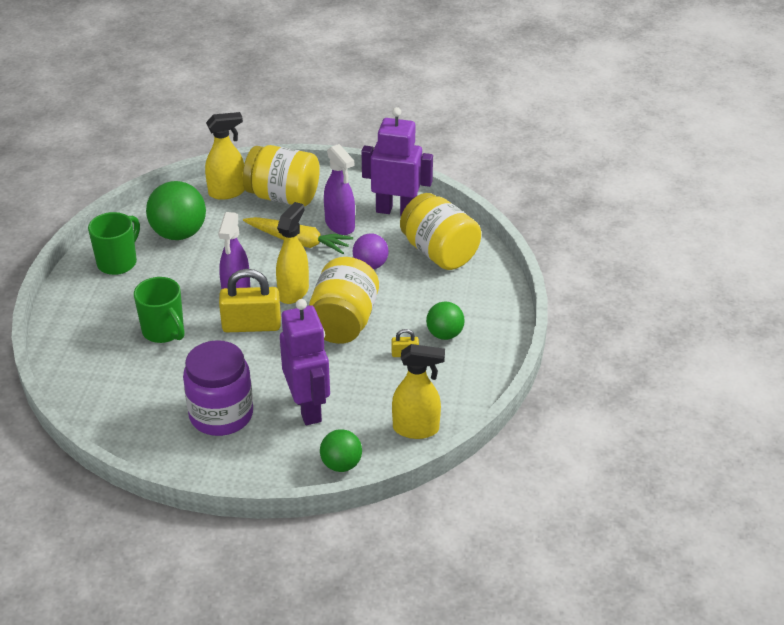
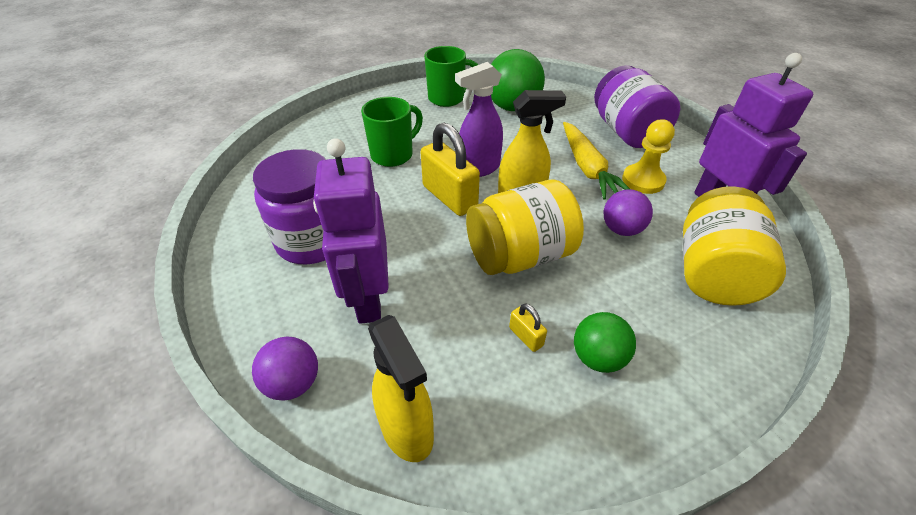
camera: 55 degrees right, 5 degrees up
green mug [134,277,185,343] -> green mug turned 150 degrees counterclockwise [361,97,423,167]
yellow spray bottle [205,112,245,200] -> none
yellow jar [243,145,320,207] -> purple jar [594,65,680,148]
purple robot [280,299,330,425] -> purple robot turned 135 degrees clockwise [313,138,389,324]
green ball [320,429,362,472] -> purple ball [252,336,318,401]
purple spray bottle [324,144,355,235] -> yellow pawn [622,119,675,194]

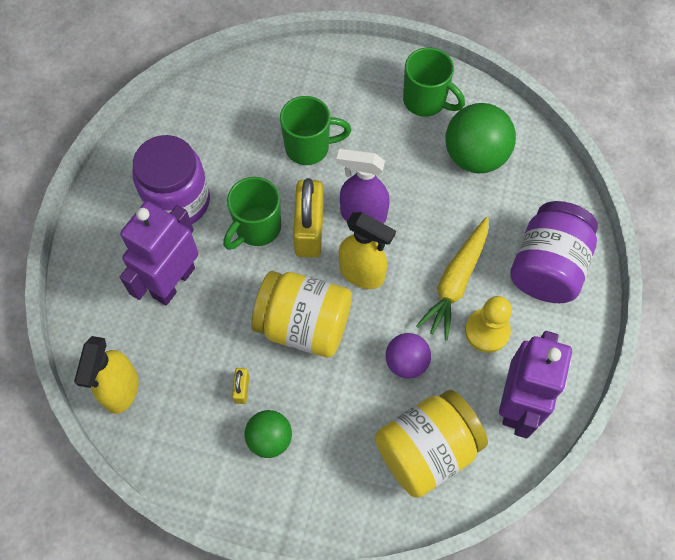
camera: 40 degrees right, 20 degrees up
purple ball [252,336,318,401] -> none
none -> green mug [223,177,281,250]

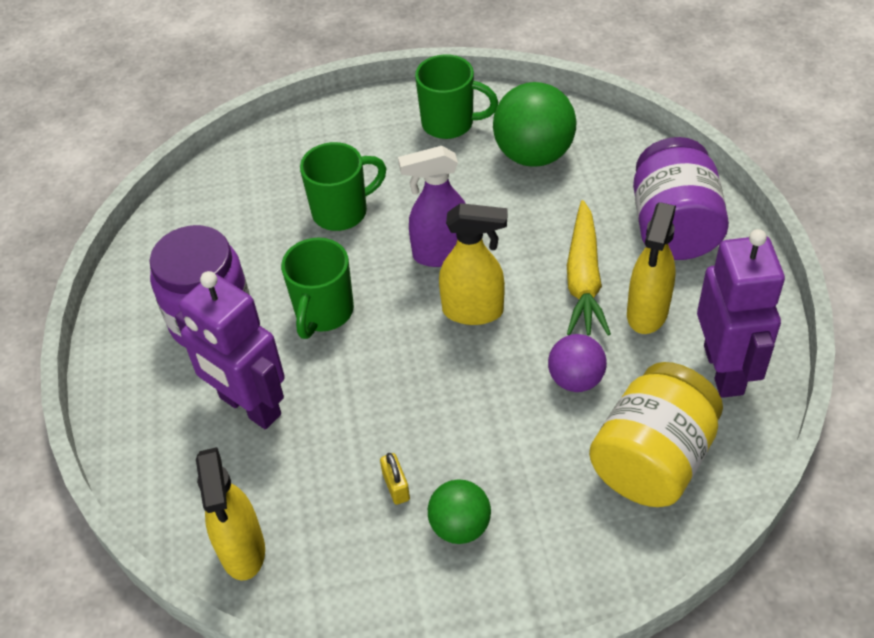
camera: 20 degrees left, 15 degrees down
purple robot [120,201,199,306] -> purple robot turned 60 degrees counterclockwise [175,271,285,429]
yellow jar [251,271,352,358] -> none
yellow padlock [293,178,324,258] -> none
yellow pawn [465,296,512,353] -> yellow spray bottle [627,202,676,334]

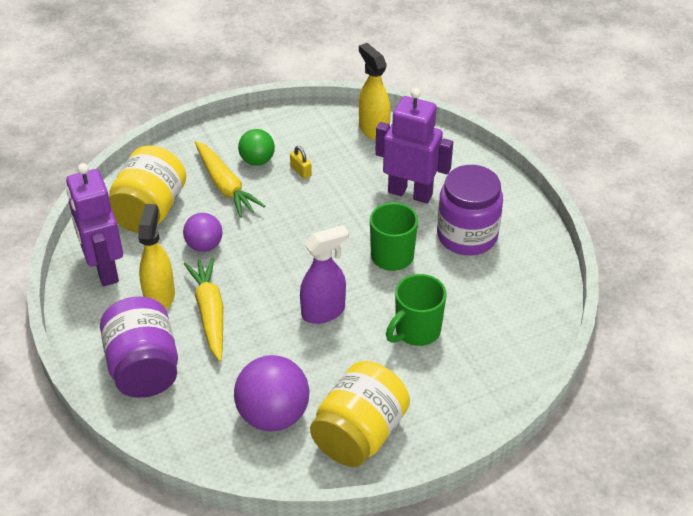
camera: 160 degrees right, 5 degrees down
green mug [415,55,498,139] -> yellow jar [310,361,410,467]
yellow spray bottle [439,203,508,325] -> none
green ball [493,82,576,167] -> purple ball [234,355,310,431]
none -> yellow carrot [195,141,265,218]

